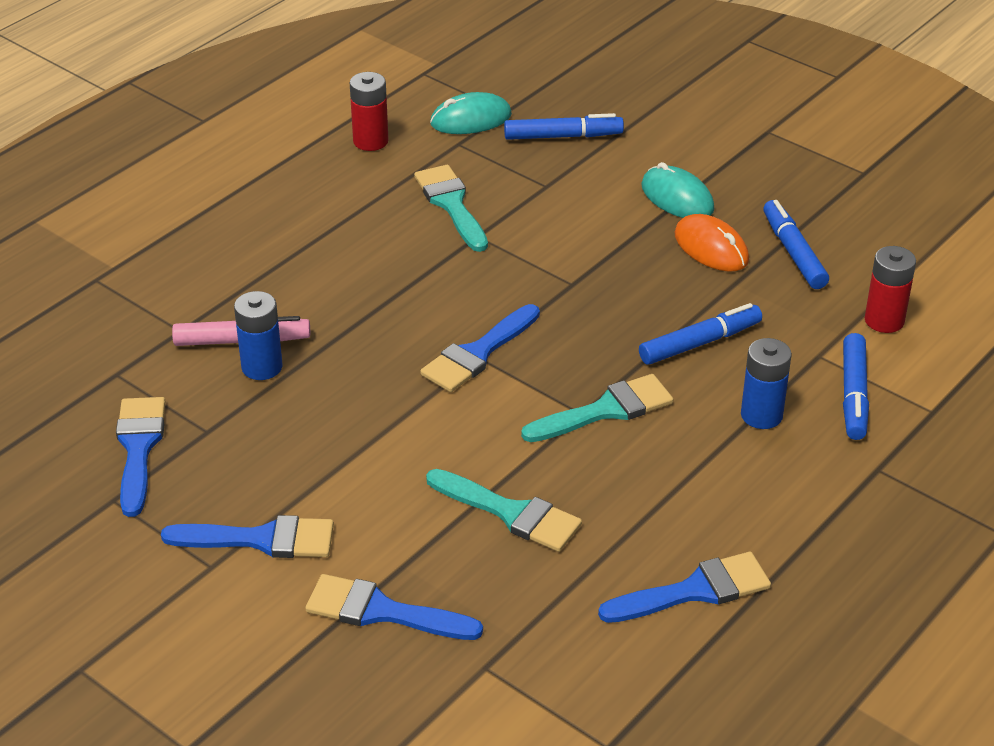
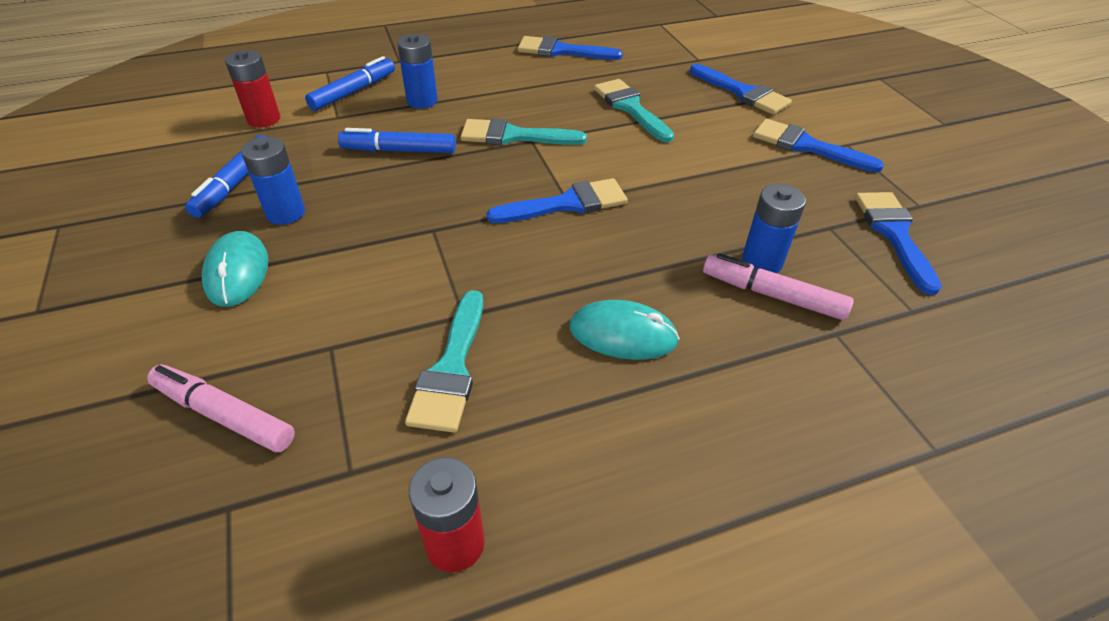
camera: 150 degrees left, 5 degrees up
blue brush [116,397,166,517] -> blue brush turned 150 degrees clockwise [855,192,942,295]
turquoise mouse [430,92,512,134] -> turquoise mouse moved to [569,300,680,360]
blue marker [504,113,624,140] -> pink marker [147,364,295,452]
orange mouse [674,214,749,272] -> blue battery [241,136,305,225]

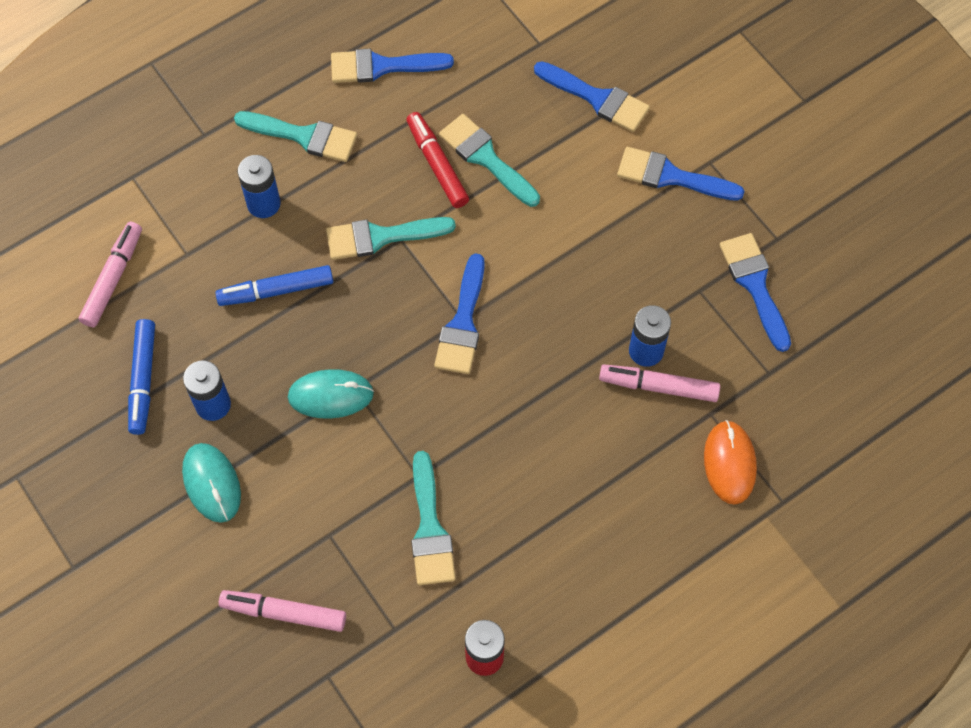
camera: 15 degrees left, 20 degrees up
red battery [225,50,280,127] -> pink marker [79,222,142,327]
blue marker [305,56,395,111] -> none
blue brush [486,178,628,223] -> blue brush turned 135 degrees clockwise [434,253,485,374]
turquoise mouse [569,300,680,360] -> turquoise mouse moved to [288,369,374,418]
none -> turquoise brush [234,111,357,162]
none -> red marker [406,112,469,208]
none -> orange mouse [704,420,757,505]

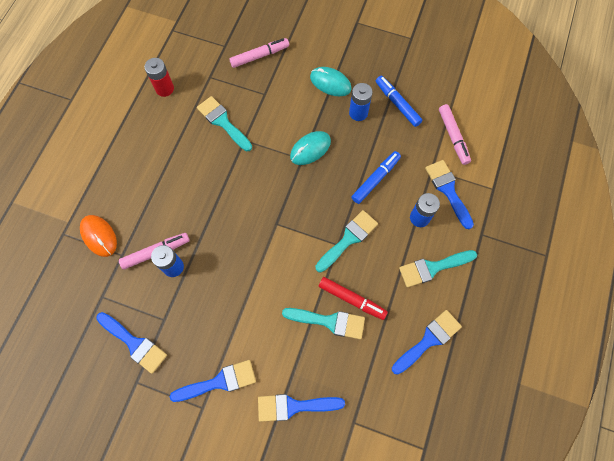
camera: 145 degrees right, 5 degrees up
blue brush [434,253,485,374] -> blue brush moved to [425,160,474,229]

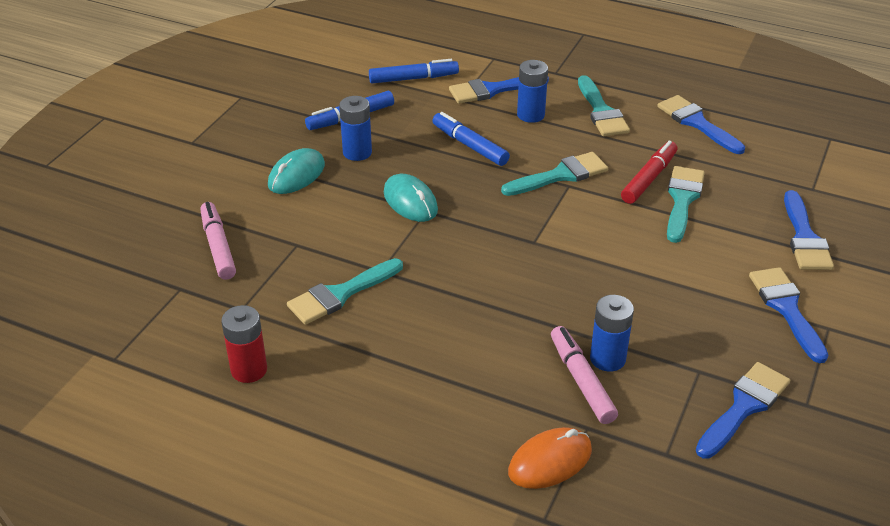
camera: 85 degrees left, 30 degrees down
turquoise brush [315,210,378,273] -> turquoise brush turned 105 degrees clockwise [501,152,608,196]
pink marker [439,104,471,165] -> blue marker [369,59,459,83]

